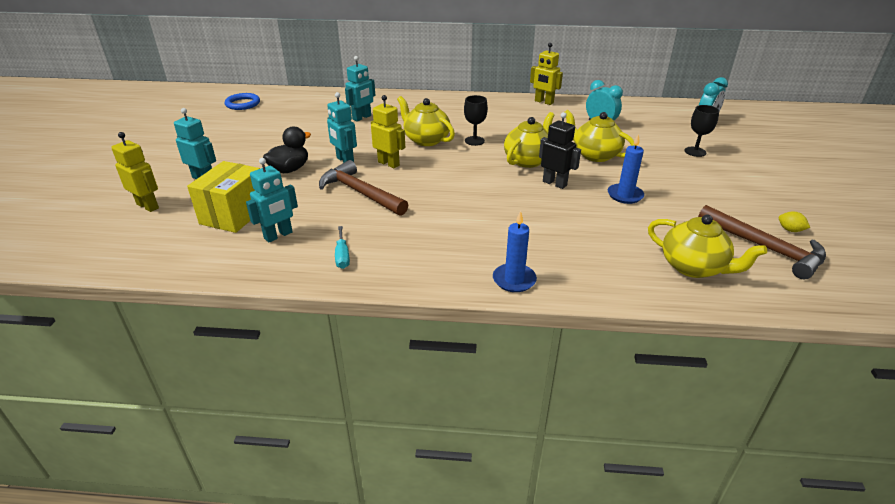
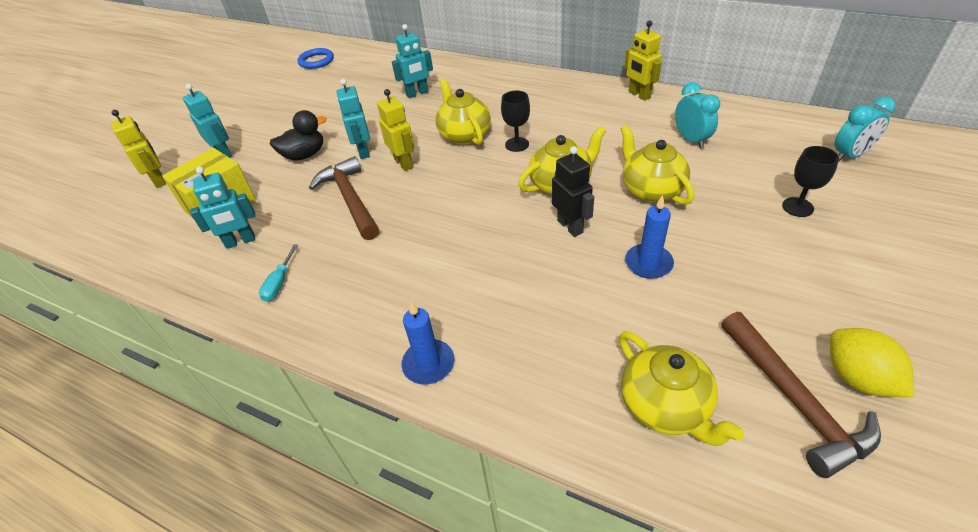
camera: 25 degrees right, 10 degrees up
yellow lemon [779,211,810,232] -> yellow lemon [830,328,914,397], size x1.96

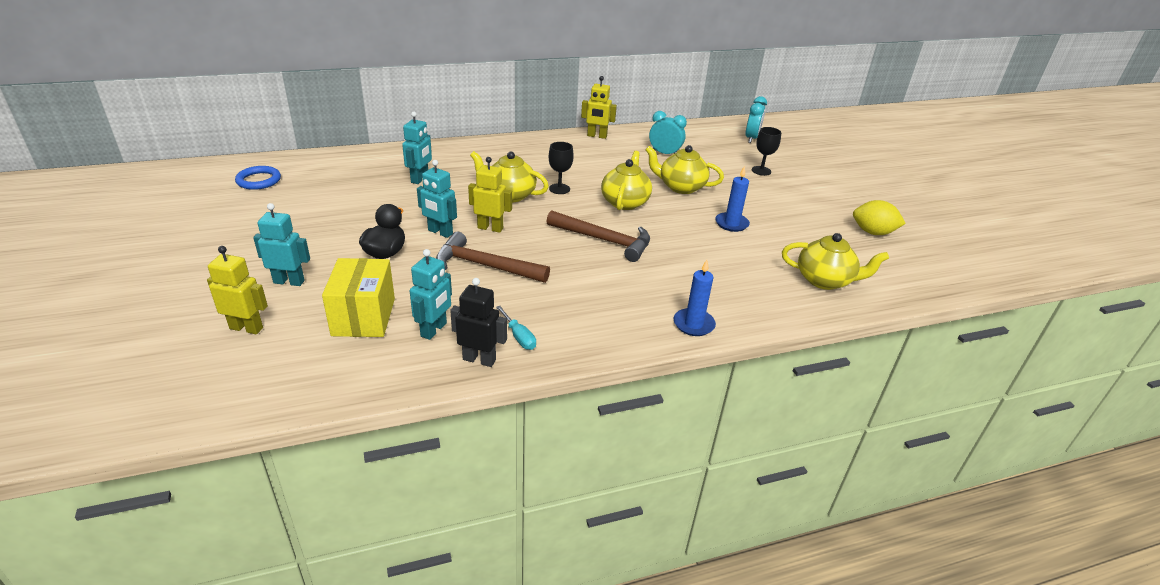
camera: 50 degrees left, 10 degrees down
black robot [552,146,594,237] -> black robot moved to [450,278,507,367]
brown hammer [721,312,881,478] -> brown hammer moved to [546,210,650,262]

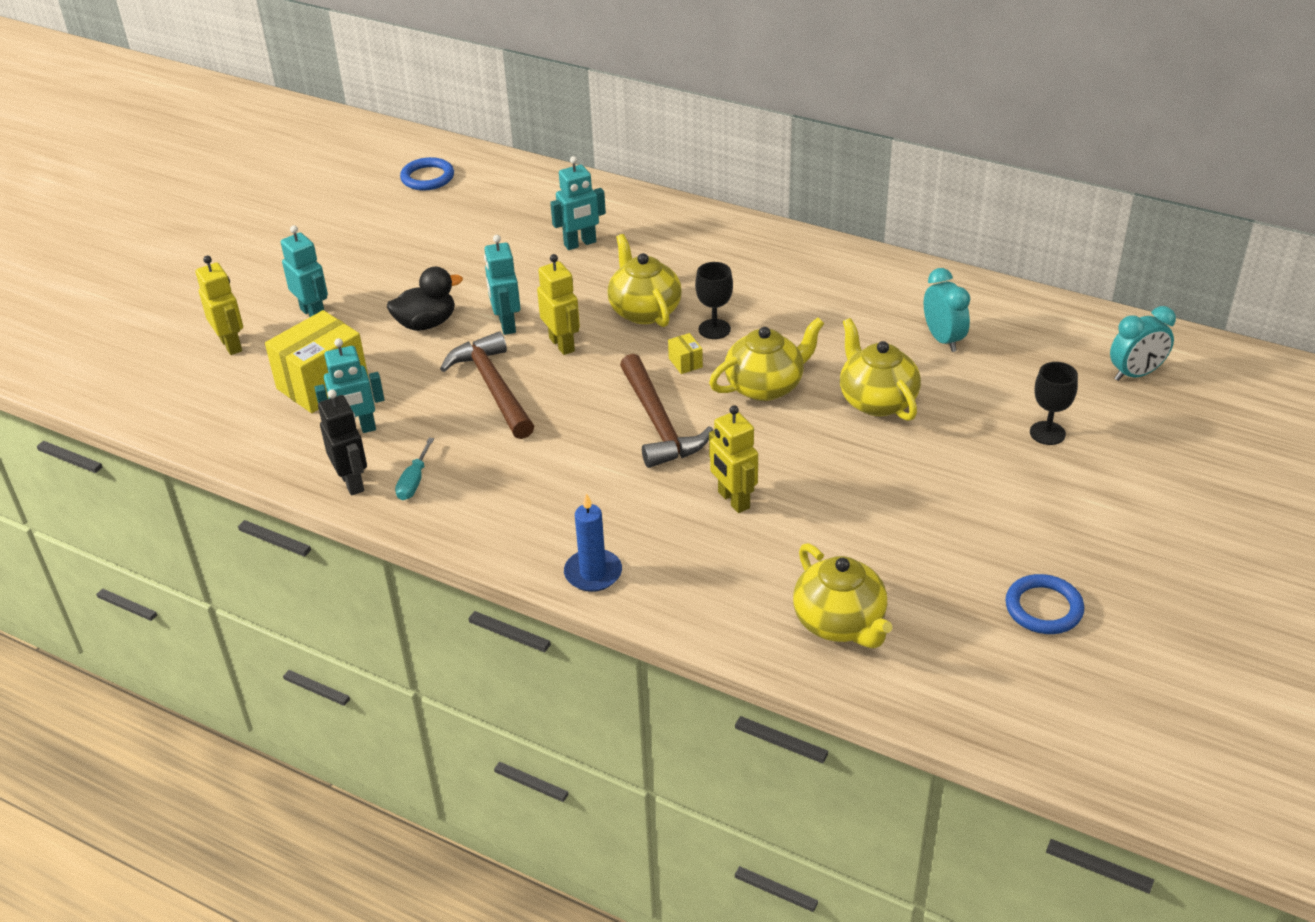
camera: 50 degrees right, 5 degrees up
yellow robot [581,76,617,139] -> yellow robot moved to [709,405,758,513]
blue candle [715,166,750,232] -> none
yellow lemon [853,200,906,235] -> blue ring [1005,574,1084,634]
none -> yellow box [668,333,703,374]

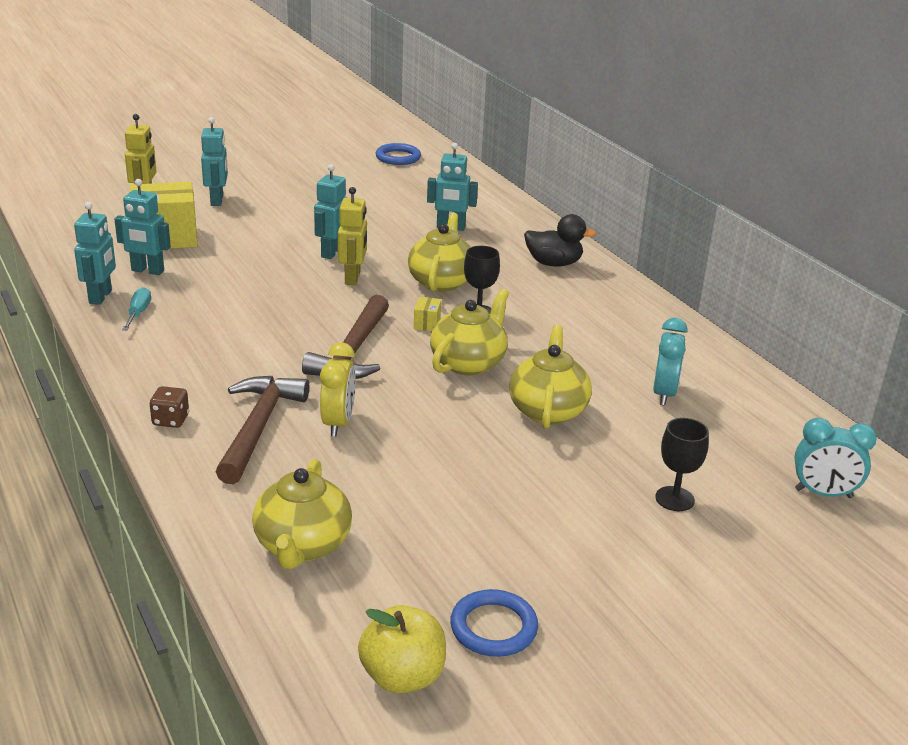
camera: 30 degrees right, 10 degrees down
black robot [318,389,367,495] -> turquoise robot [74,202,116,305]
black duck [387,267,463,331] -> black duck moved to [524,214,597,267]
turquoise screwdriver [395,438,434,500] -> turquoise screwdriver turned 135 degrees clockwise [122,287,151,330]
brown hammer [440,331,534,439] -> brown hammer moved to [216,376,309,484]
blue candle [564,493,622,592] -> brown dice [149,386,189,428]
yellow teapot [709,317,824,401] -> yellow teapot turned 60 degrees counterclockwise [430,289,509,376]
yellow robot [709,405,758,513] -> yellow clock [320,342,356,437]
none -> yellow apple [358,605,446,694]

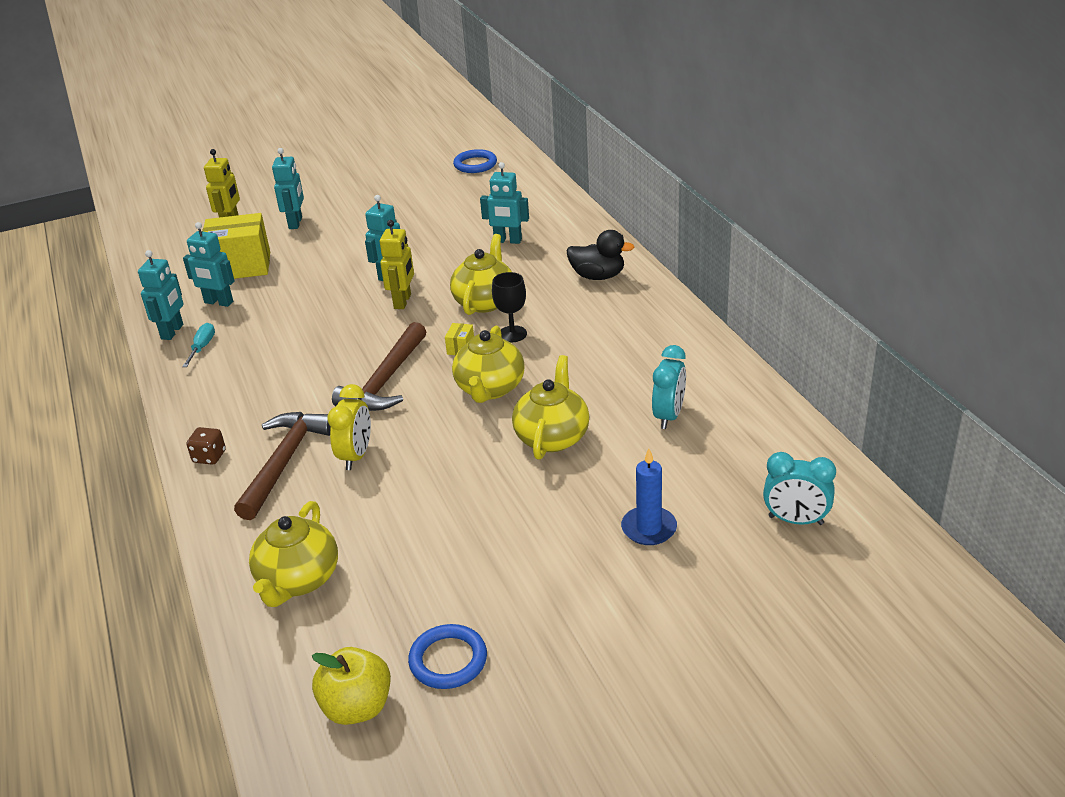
camera: 10 degrees right, 5 degrees up
yellow teapot [430,289,509,376] -> yellow teapot turned 150 degrees clockwise [452,326,525,403]
black goblet [656,418,709,511] -> blue candle [621,449,677,545]

